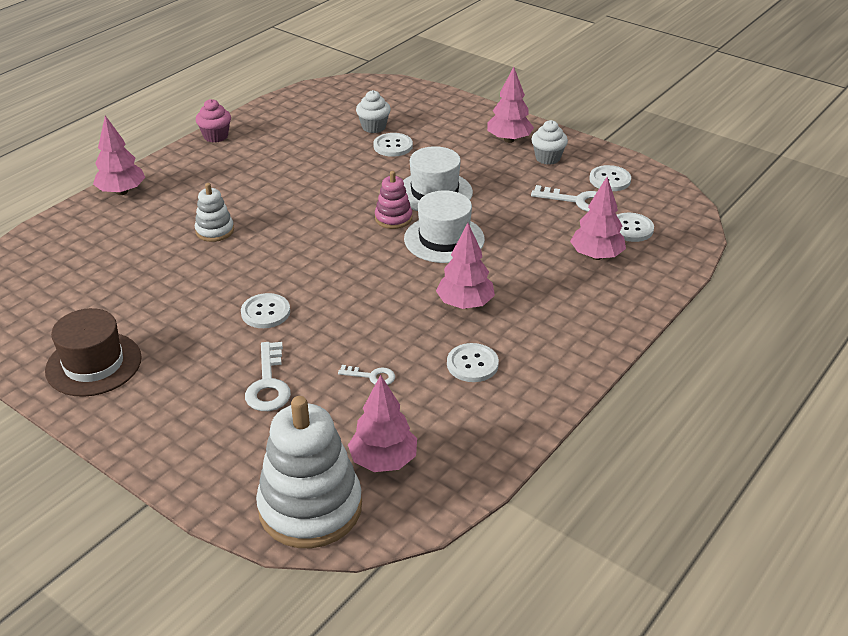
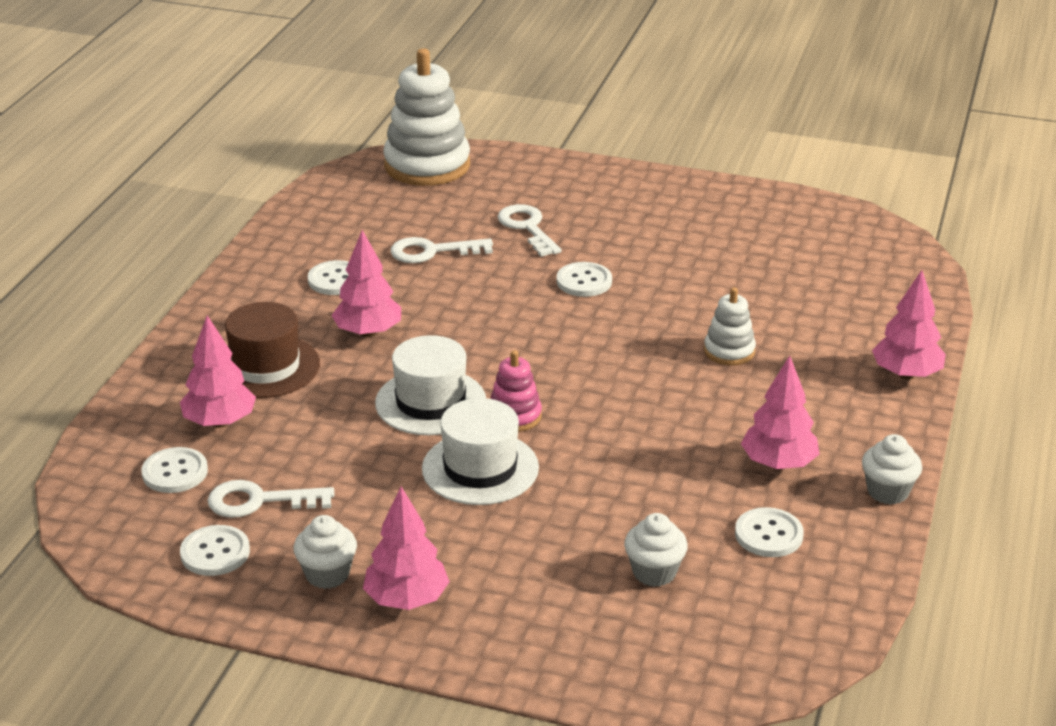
camera: 160 degrees right, 5 degrees down
brown hat [45,308,142,397] -> brown hat moved to [225,302,320,398]
pink cupcake [196,99,231,143] -> white cupcake [862,434,922,505]
white key [338,365,395,385] -> white key [390,237,493,263], size x1.72
pink tree [348,375,417,472] -> pink tree moved to [741,356,820,470]
white button [373,133,413,157] -> white button moved to [735,507,804,557]

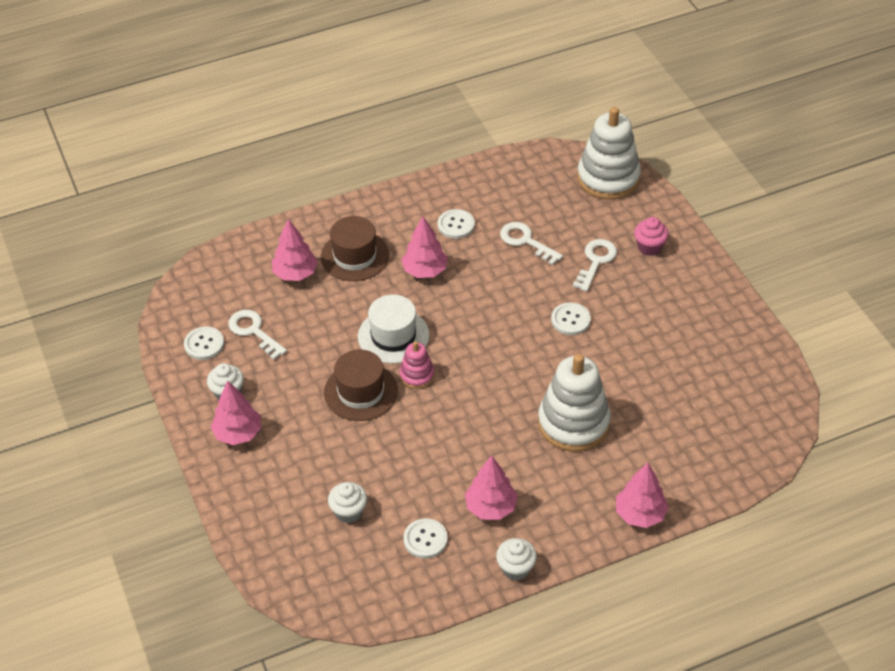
camera: 50 degrees right, 15 degrees up
white button [141,447,208,493] -> none
white hat [422,398,539,505] -> brown hat [324,350,398,421]
white stacking toy [704,287,756,365] -> white stacking toy [538,354,611,451], size x1.99
none -> pink cupcake [634,217,669,256]

